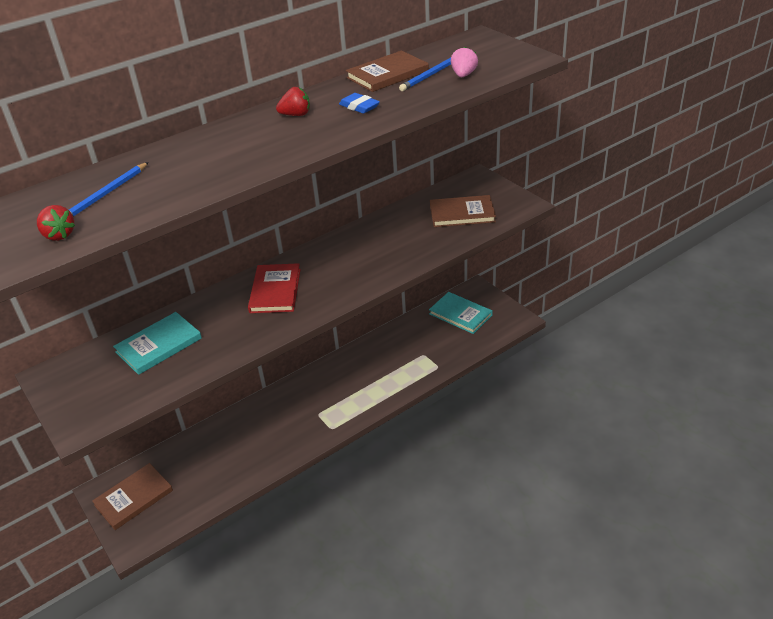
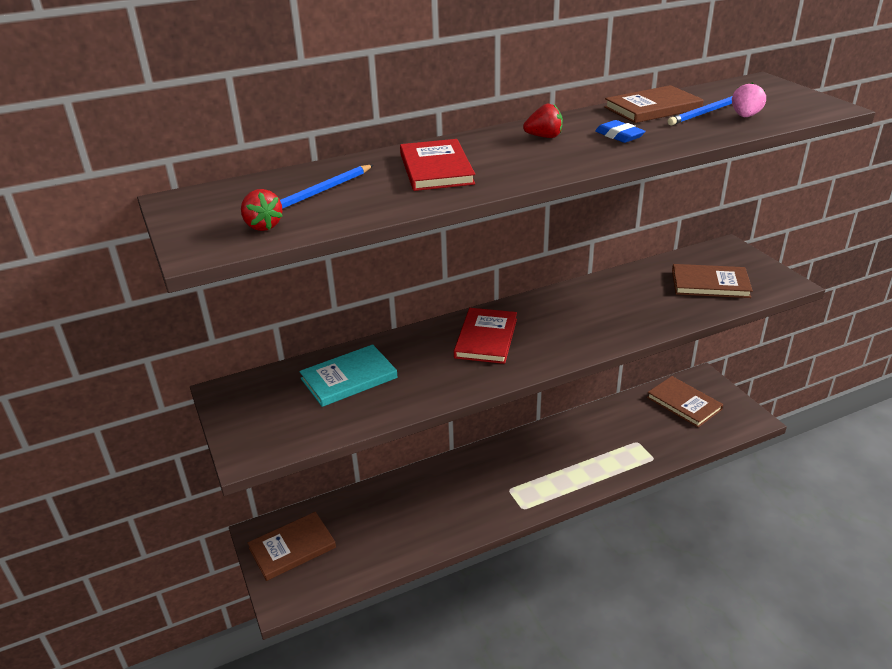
camera: 10 degrees right, 5 degrees down
turquoise book [429,292,493,334] -> brown book [647,376,723,427]
none -> red book [400,139,475,191]

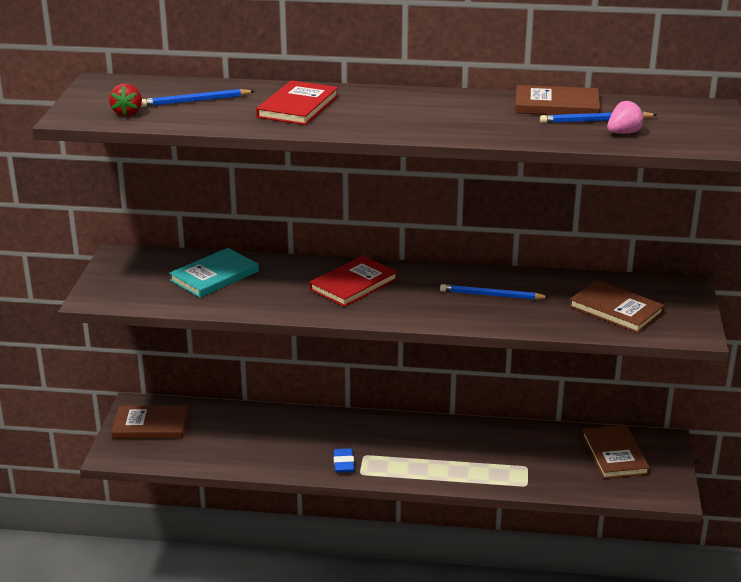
camera: 30 degrees right, 5 degrees down
turquoise book [299,344,398,407] -> turquoise book turned 45 degrees counterclockwise [169,248,259,298]
red strawberry [523,104,563,138] -> none
blue eraser [595,120,646,143] -> blue eraser moved to [333,448,354,473]
none -> blue pencil [440,284,550,300]

